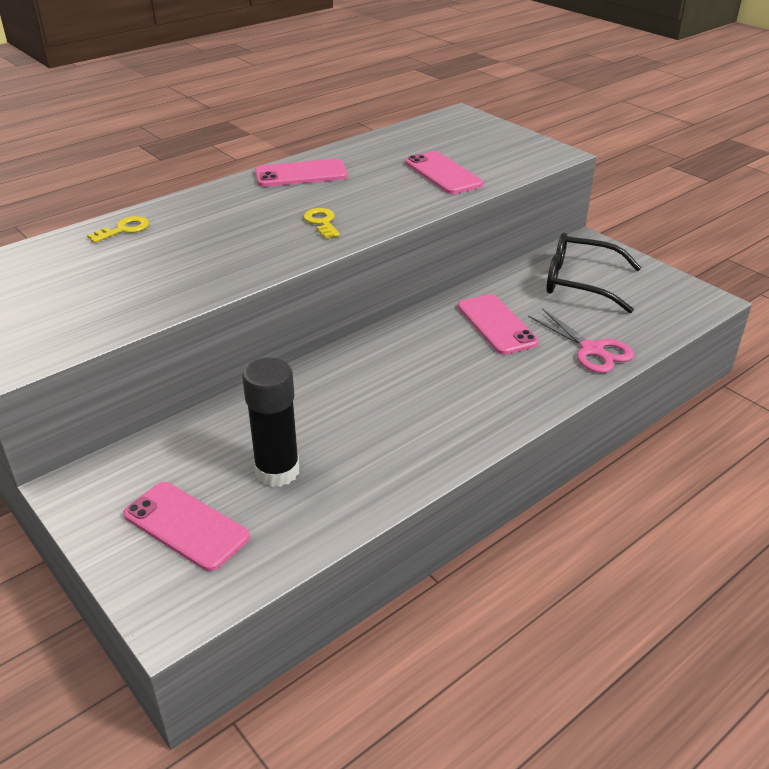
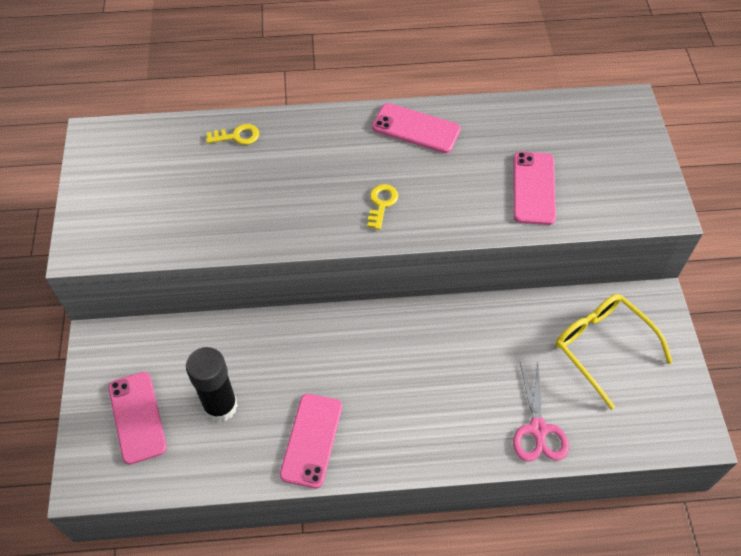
camera: 35 degrees right, 20 degrees up
pink phone [458,294,539,355] -> pink phone moved to [280,394,342,489]
black glasses [547,233,642,313] -> yellow glasses [555,294,673,410]

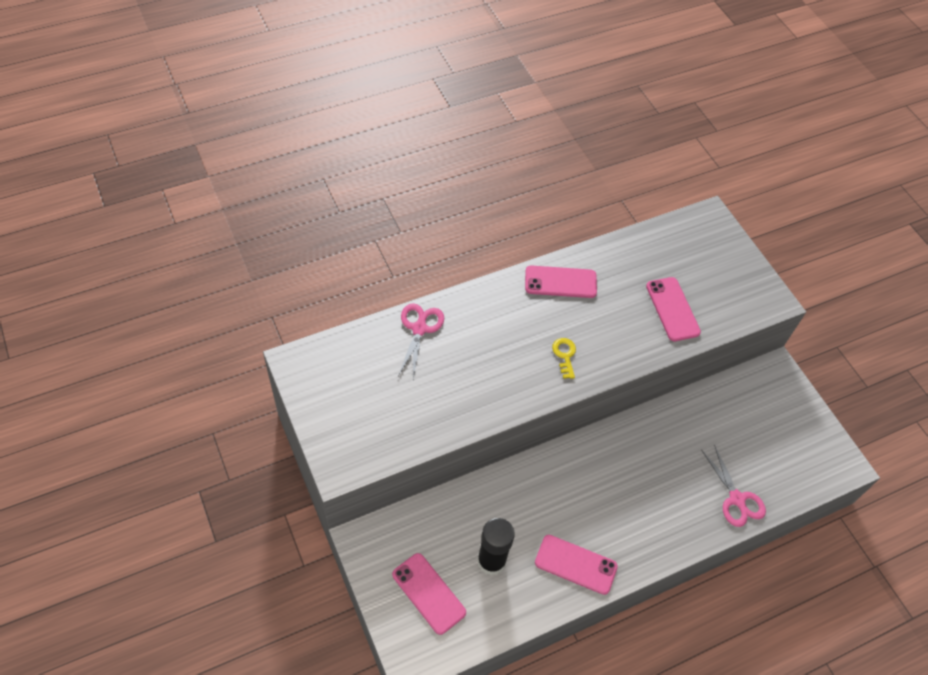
camera: 25 degrees left, 0 degrees up
yellow key [206,124,259,145] -> pink scissors [398,303,444,379]
pink phone [280,394,342,489] -> pink phone turned 60 degrees counterclockwise [535,535,618,595]
yellow glasses [555,294,673,410] -> none

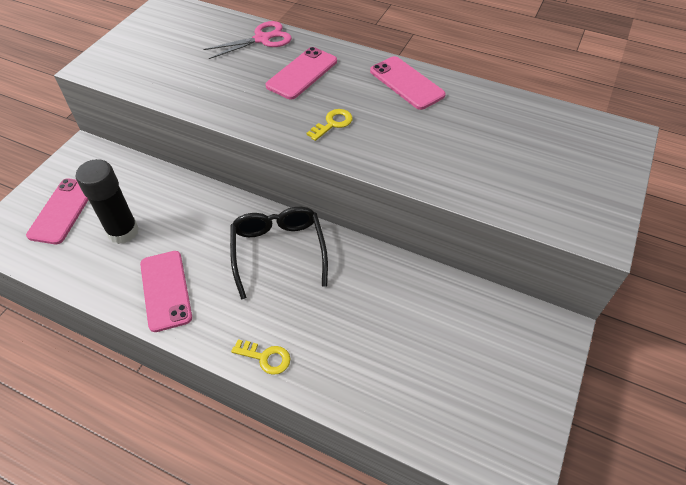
camera: 55 degrees right, 5 degrees down
pink phone [646,277,701,341] -> pink phone moved to [266,47,337,99]
pink scissors [702,445,766,527] -> none
none -> black glasses [230,207,328,300]
none -> yellow key [231,339,290,375]

